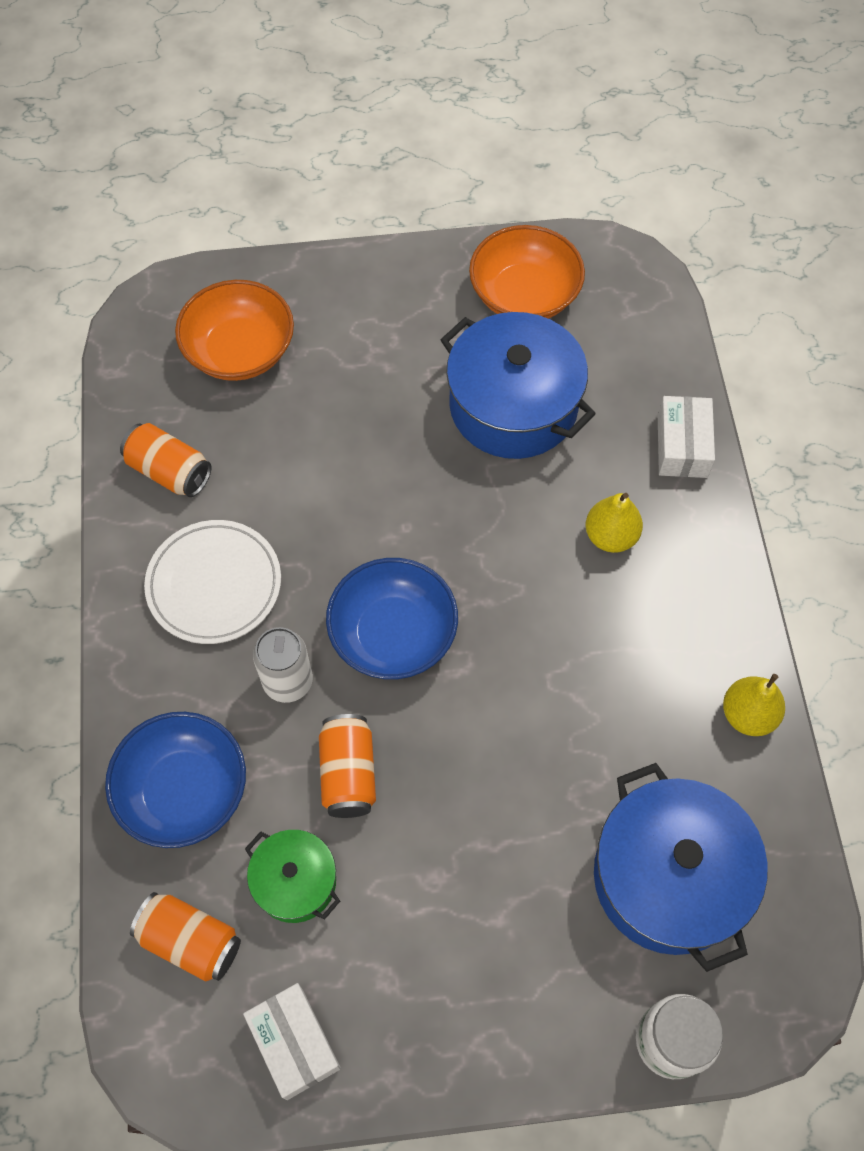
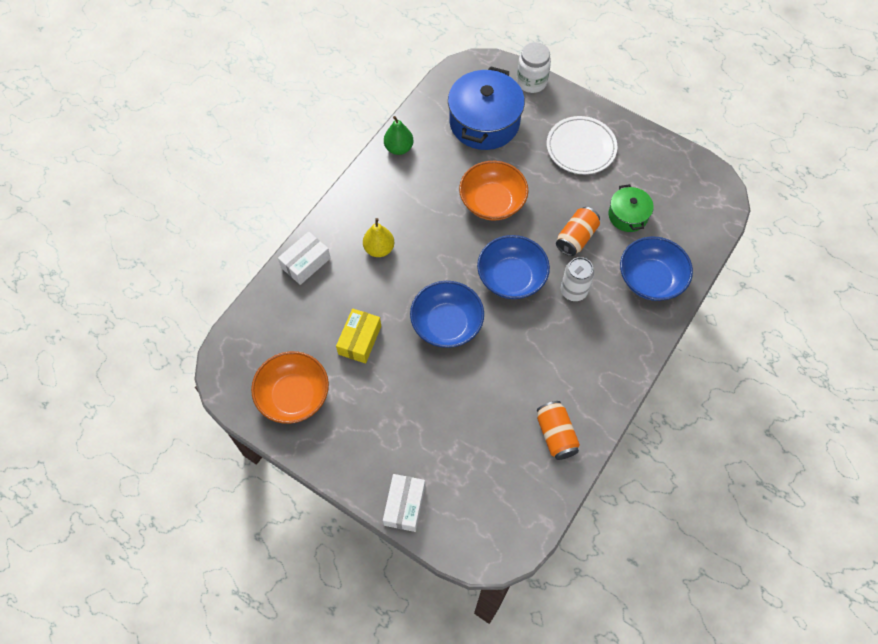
camera: 140 degrees left, 0 degrees up
orange can [130,892,241,982] -> none
white plate [144,520,281,644] -> white plate moved to [547,116,617,174]
orange bowl [175,280,294,381] -> orange bowl moved to [459,161,529,221]
white box [243,983,341,1100] -> white box moved to [383,474,425,532]
blue pot [441,312,596,459] -> yellow box [336,308,381,363]
yellow pear [723,674,785,736] -> green pear [384,116,414,155]
none -> blue bowl [410,281,484,348]

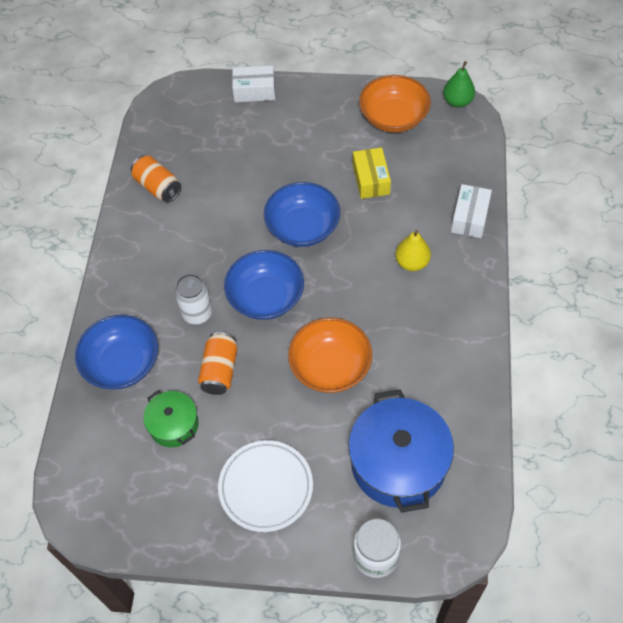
camera: 155 degrees right, 5 degrees down
white box [383,474,425,532] -> white box turned 75 degrees counterclockwise [232,66,275,102]
green pear [384,116,414,155] -> green pear moved to [443,61,475,108]

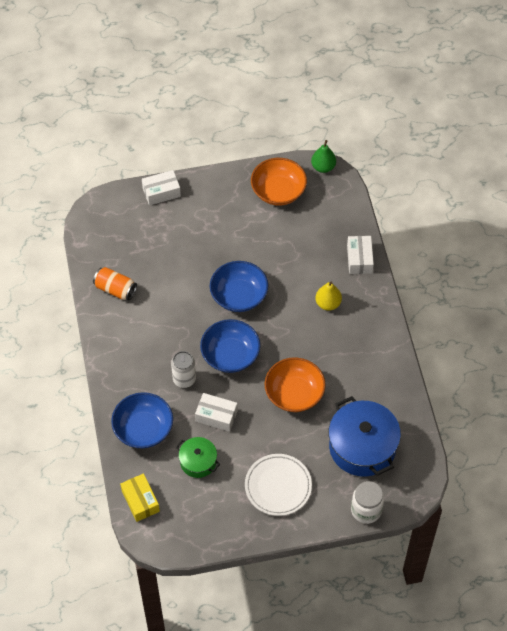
camera: 20 degrees left, 0 degrees up
orange can [198,332,237,395] -> white box [195,393,238,432]
yellow box [353,147,391,199] -> yellow box moved to [120,473,160,522]

